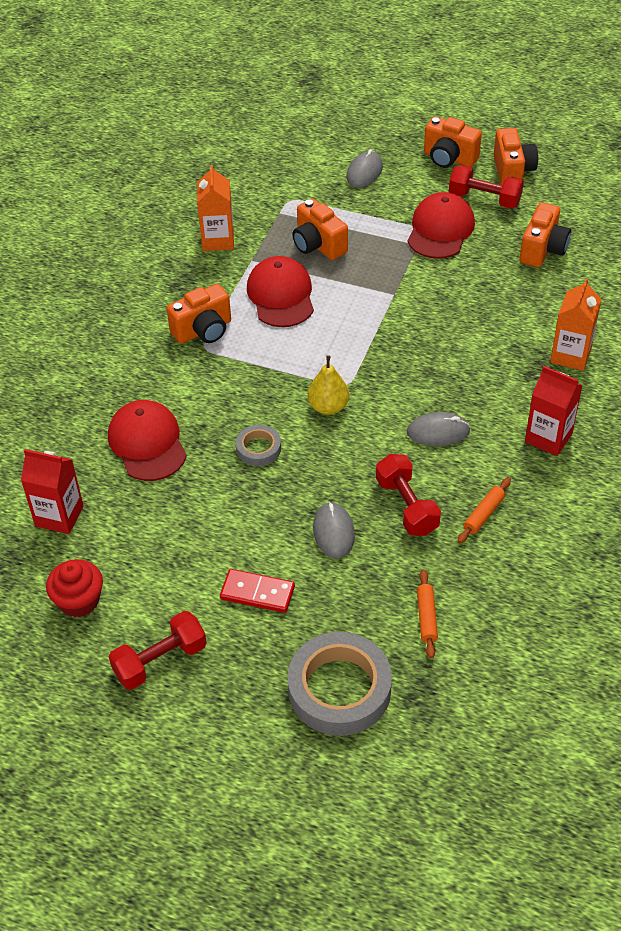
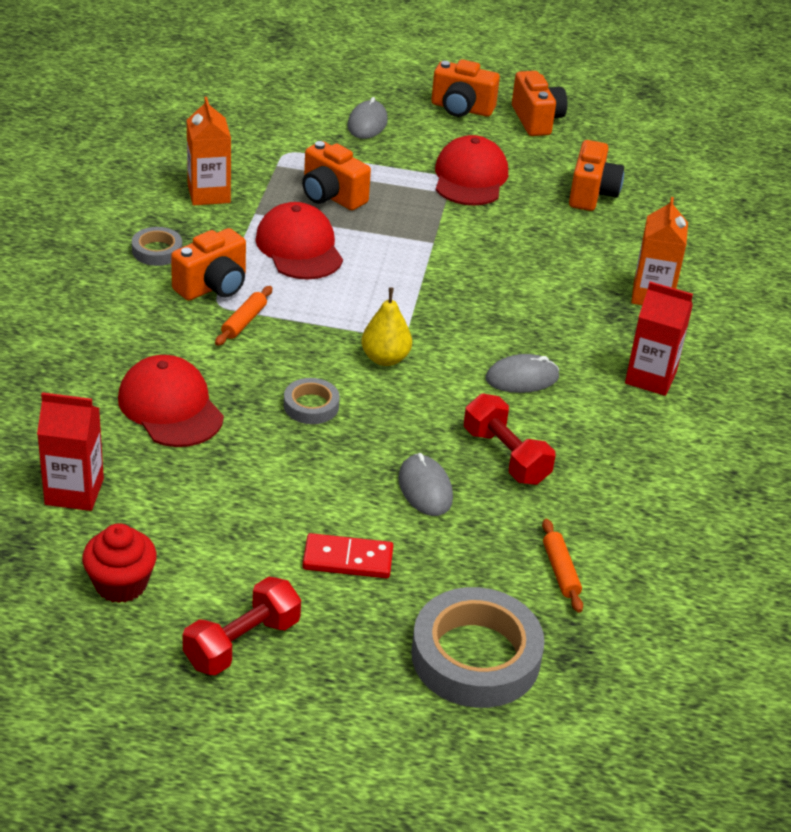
camera: 15 degrees left, 10 degrees down
red dumbbell [449,165,524,209] -> none
orange rolling pin [458,477,511,543] -> orange rolling pin moved to [215,286,272,346]
none -> grey tape [132,227,182,266]

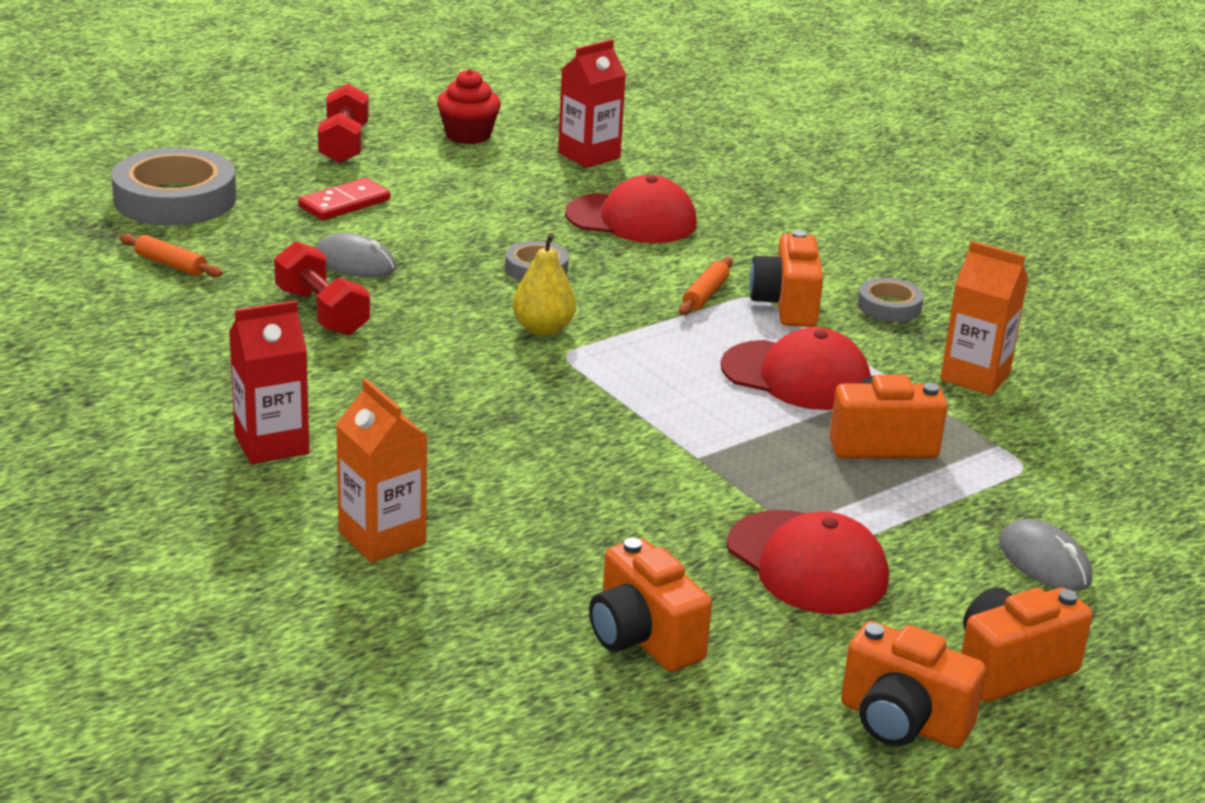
camera: 135 degrees right, 10 degrees down
orange rolling pin [215,286,272,346] -> orange rolling pin turned 45 degrees clockwise [679,257,733,315]
red dumbbell [464,394,555,485] -> red dumbbell turned 45 degrees clockwise [274,241,370,336]
grey mouse [485,354,559,393] -> none

